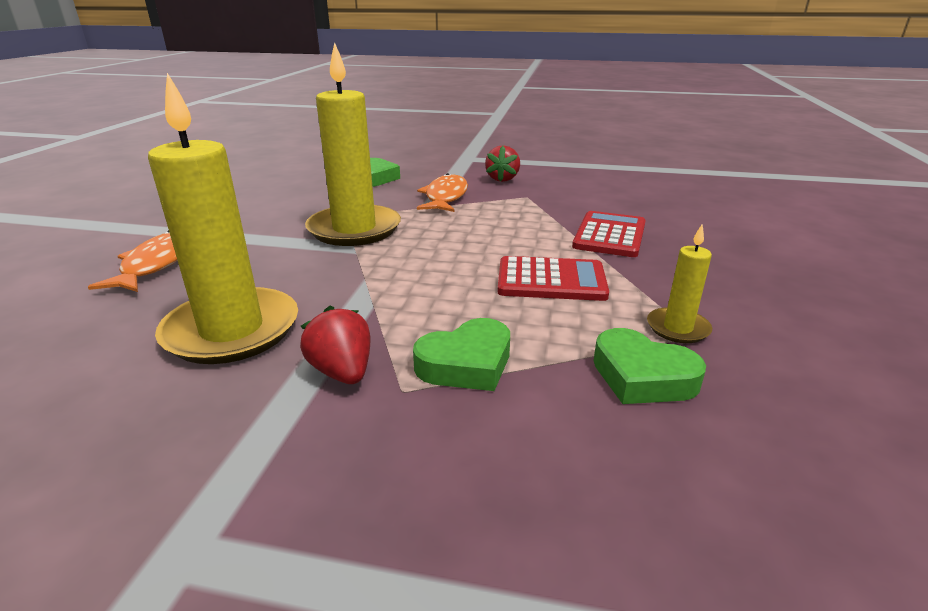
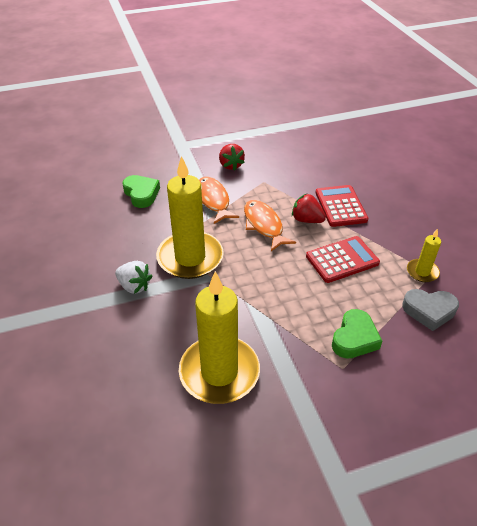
camera: 30 degrees left, 15 degrees up
orange fish [88,230,178,292] -> orange fish moved to [244,200,296,251]
red strawberry [300,306,370,384] -> red strawberry moved to [292,194,326,223]
green heart [593,328,706,404] -> grey heart [402,289,459,331]
none -> white strawberry [115,261,152,294]

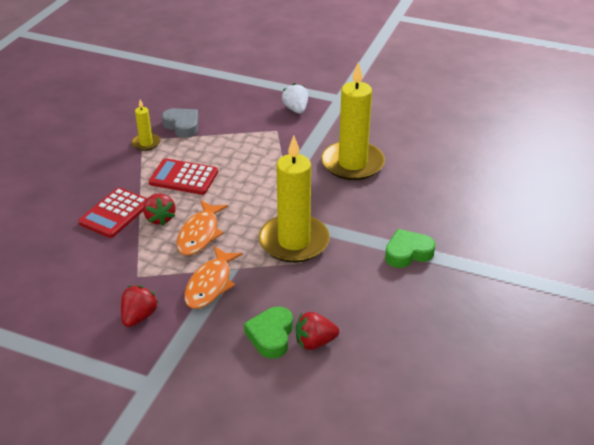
camera: 140 degrees left, 5 degrees down
white strawberry [115,261,152,294] -> white strawberry moved to [282,83,308,114]
green heart [332,309,382,359] -> green heart moved to [385,229,436,268]
none -> red strawberry [296,312,339,350]

